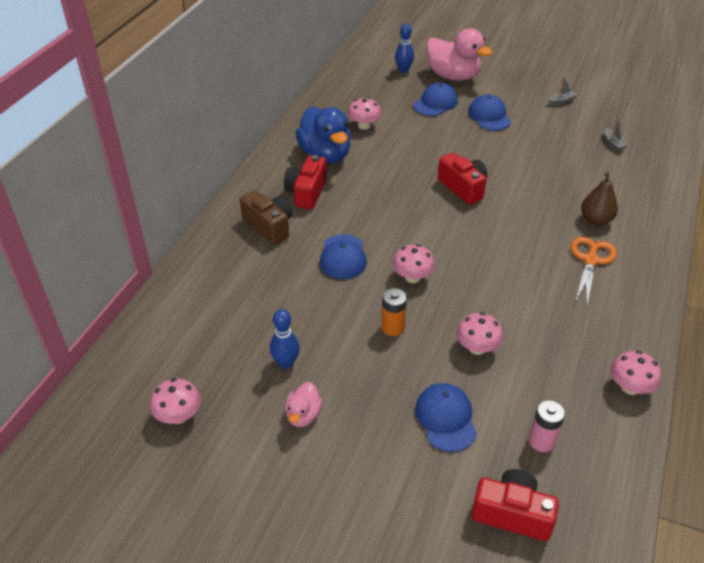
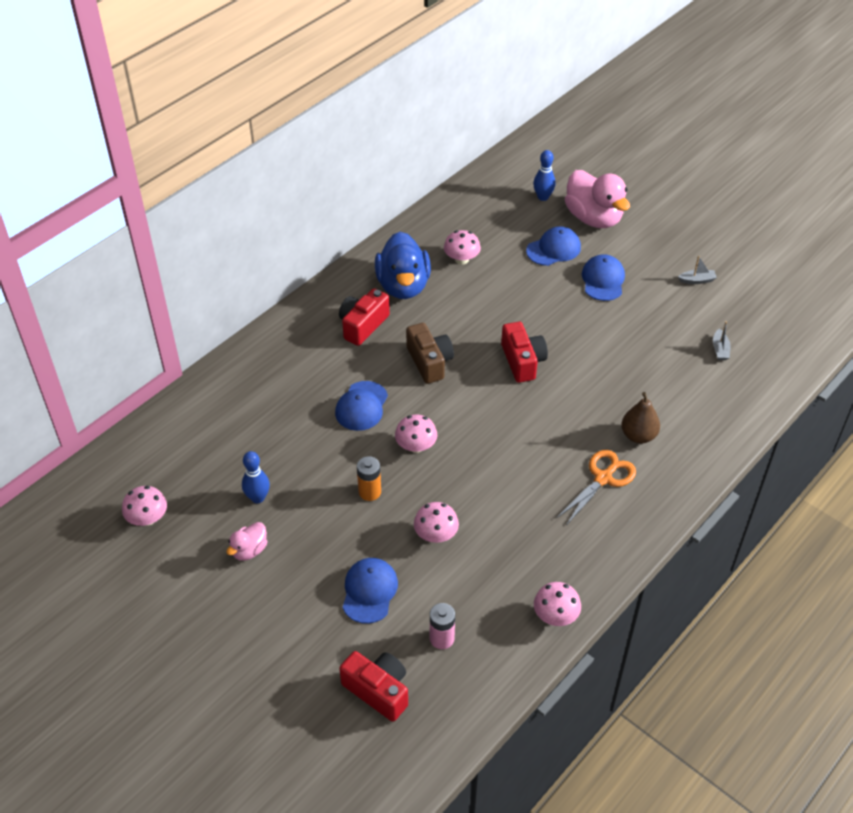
camera: 20 degrees right, 5 degrees up
brown camera [240,190,292,245] -> brown camera moved to [406,323,454,384]

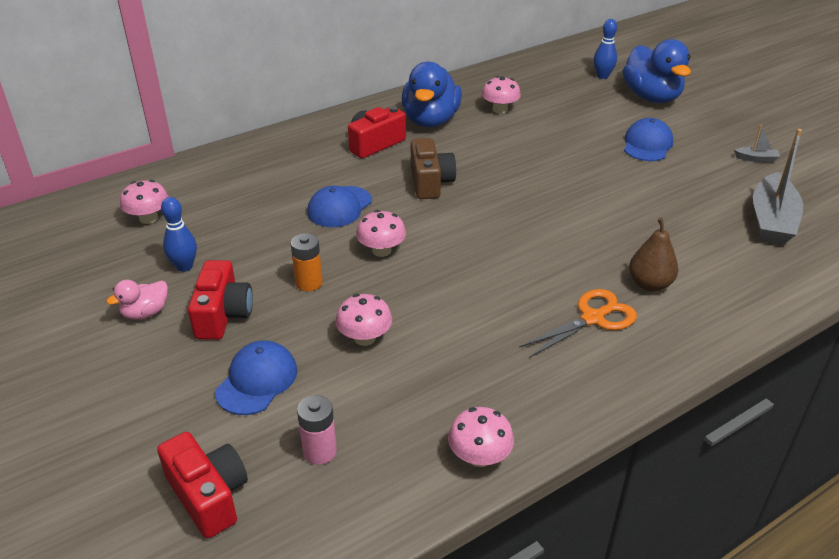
camera: 15 degrees right, 10 degrees down
pink mushroom [122,486,167,526] -> pink mushroom moved to [120,180,169,224]
red camera [501,322,548,383] -> red camera moved to [188,260,253,340]
blue cap [526,226,581,266] -> none
pink duck [565,170,630,228] -> blue duck [622,39,691,103]
grey boat [713,321,731,360] -> grey boat [753,129,803,245], size x2.29

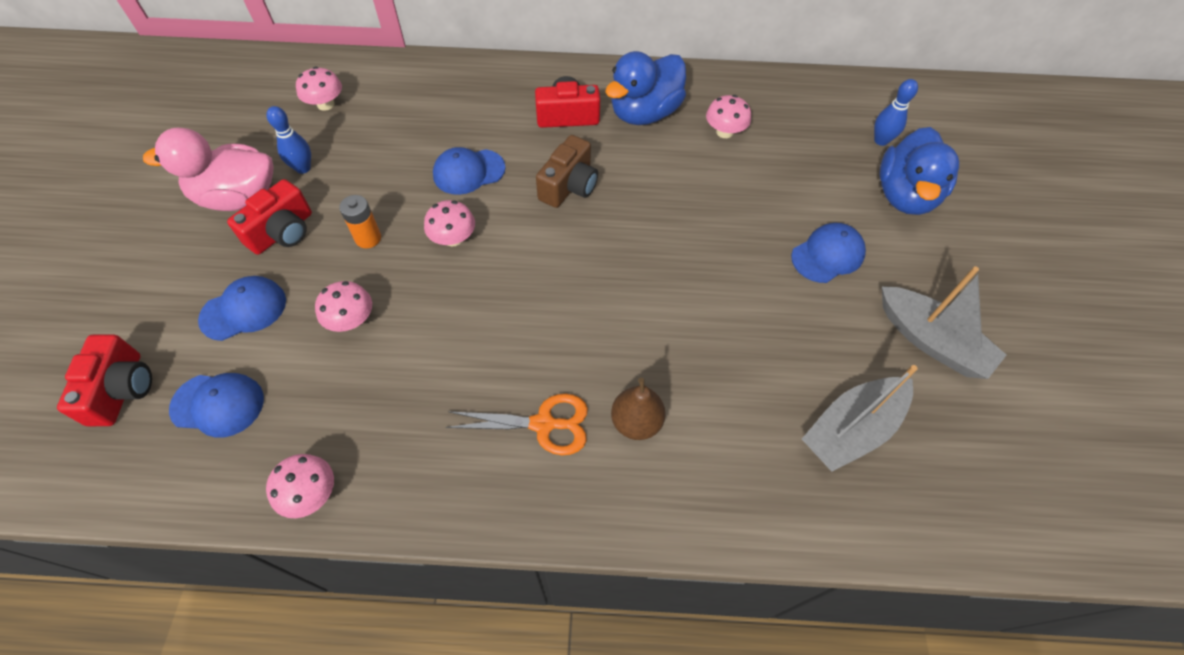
camera: 35 degrees right, 20 degrees up
pink duck [106,280,168,320] -> pink duck [143,128,274,211], size x2.05
pink battery [297,395,337,465] -> blue cap [169,373,264,438]
grey boat [734,125,780,162] -> grey boat [882,266,1006,379], size x2.29

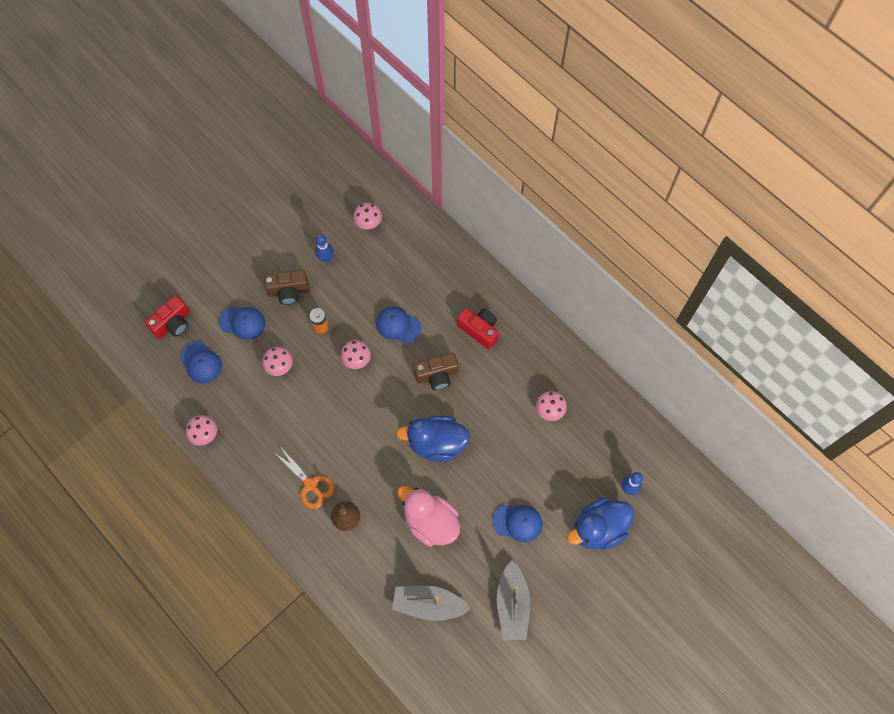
camera: 45 degrees right, 10 degrees up
pink duck [143,128,274,211] -> pink duck moved to [397,486,460,547]
red camera [227,179,312,255] -> brown camera [264,270,309,305]
blue duck [605,51,686,125] -> blue duck moved to [396,416,470,462]

